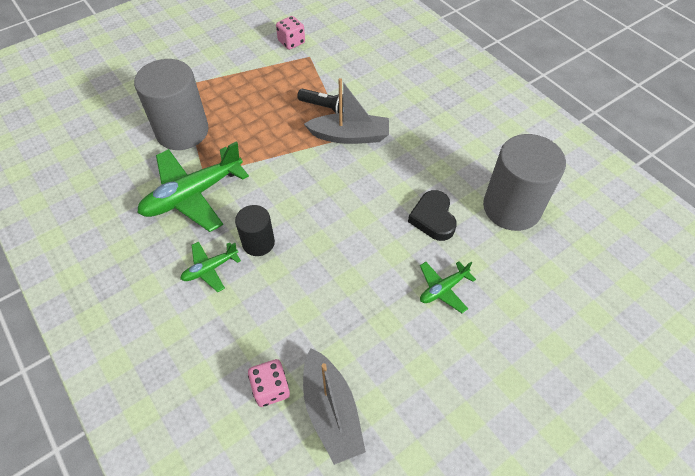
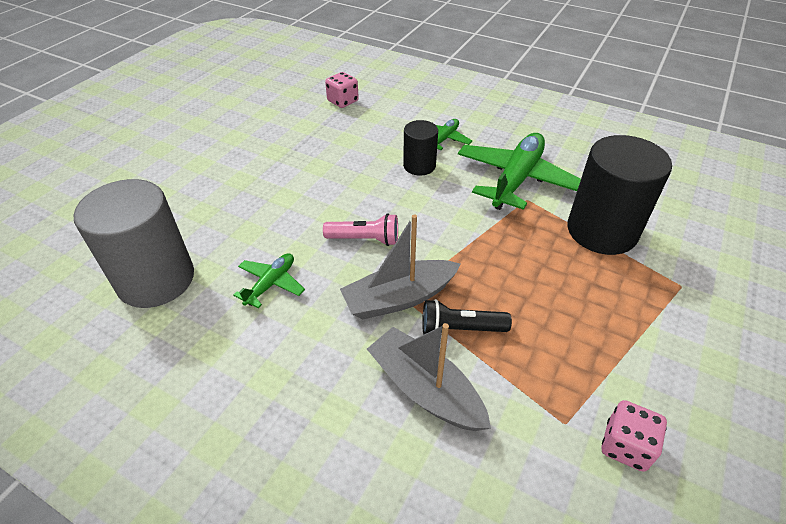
camera: 155 degrees right, 10 degrees down
grey cylinder [134,59,209,150] -> black cylinder [567,135,672,255]
grey boat [303,348,366,465] -> grey boat moved to [367,323,491,431]
black heart [408,190,457,241] -> none
green plane [420,261,476,313] -> green plane moved to [233,253,305,308]
none -> pink flashlight [323,213,398,246]

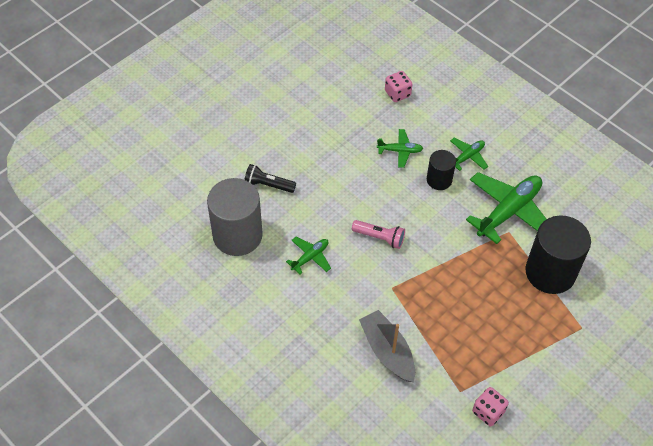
camera: 15 degrees right, 10 degrees up
grey boat [340,214,461,320] -> none
black flashlight [422,299,512,335] -> black flashlight moved to [244,164,296,193]
none -> green plane [377,129,423,168]

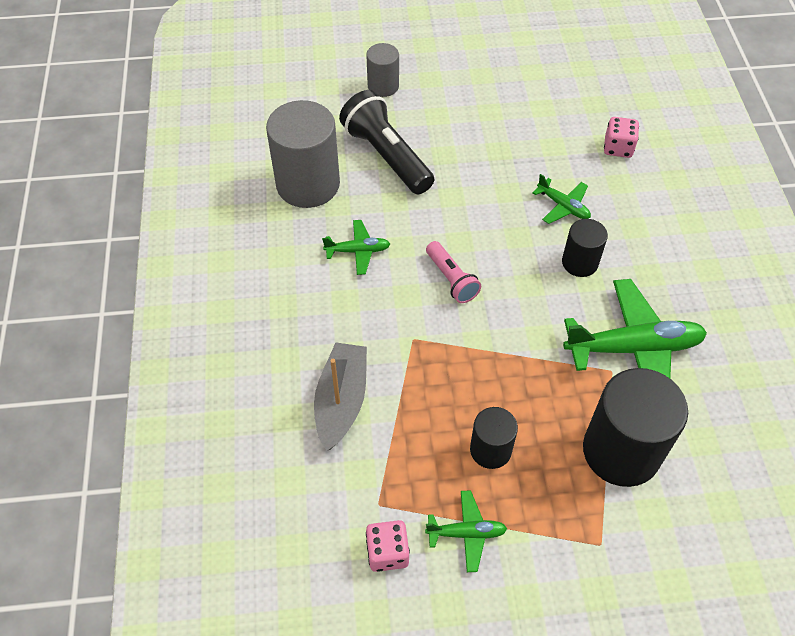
camera: 40 degrees right, 0 degrees up
black flashlight [244,164,296,193] -> black flashlight [339,90,434,194], size x1.77
green plane [450,138,488,171] -> green plane moved to [425,491,507,572]
none -> grey cylinder [366,43,399,97]
none -> black cylinder [470,407,518,469]

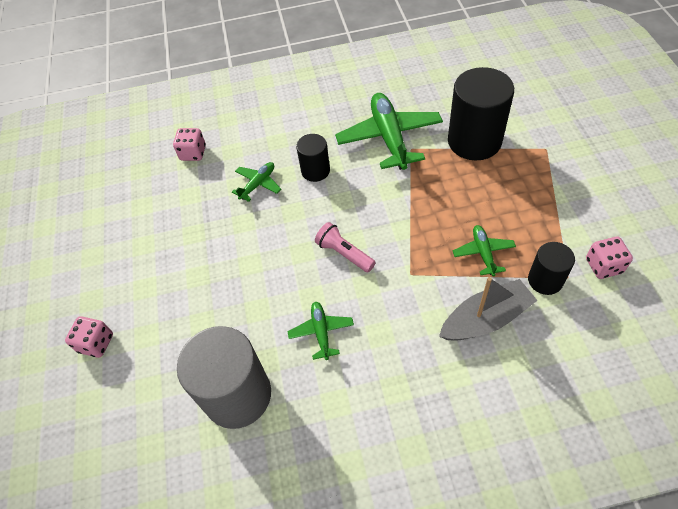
camera: 90 degrees left, 0 degrees up
grey boat [314,342,367,451] -> grey boat turned 150 degrees clockwise [439,277,538,341]
black flashlight [339,90,434,194] -> none
grey cylinder [366,43,399,97] -> pink dice [65,316,113,358]
green plane [425,491,507,572] -> green plane moved to [453,225,516,276]
pink flashlight [426,241,481,303] -> pink flashlight turned 105 degrees counterclockwise [315,222,376,272]
black cylinder [470,407,518,469] -> black cylinder moved to [528,242,575,295]

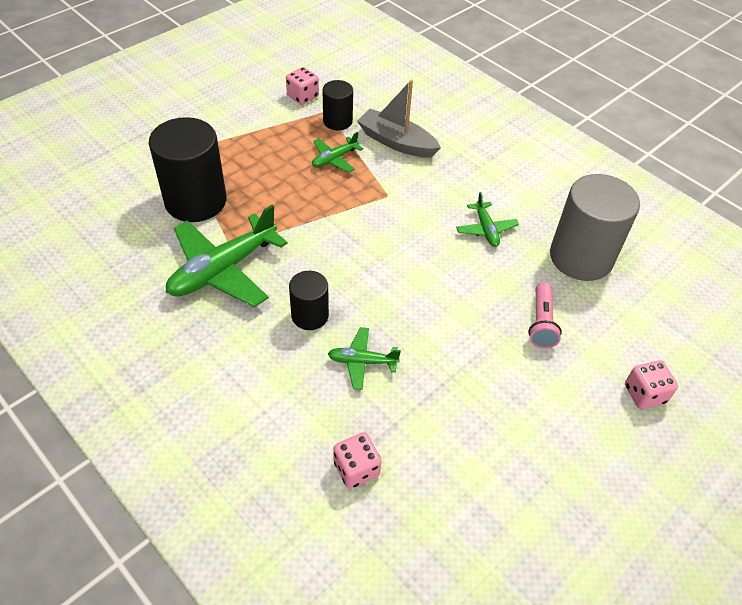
camera: 130 degrees left, 5 degrees down
green plane [288,302,354,360] -> green plane turned 60 degrees counterclockwise [456,192,519,247]
pink flashlight [315,222,376,272] -> pink flashlight moved to [528,282,562,348]

